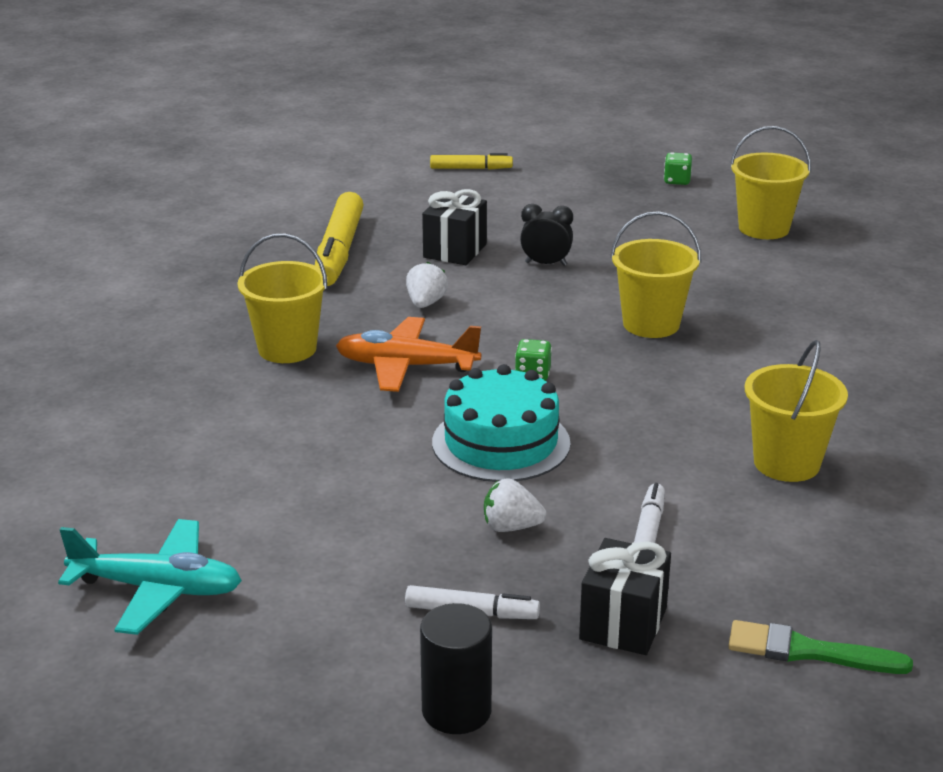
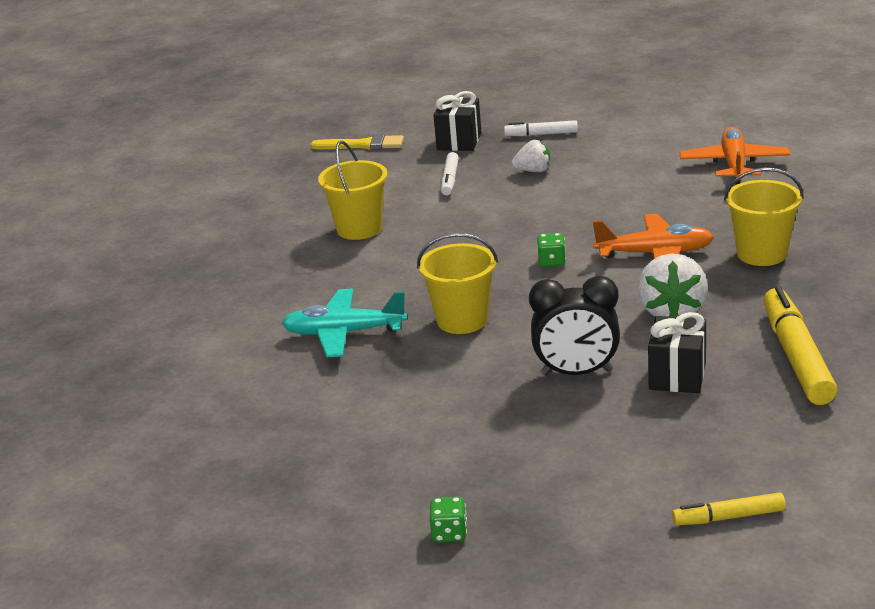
camera: 175 degrees right, 0 degrees up
turquoise plane [58,519,242,635] -> turquoise plane moved to [281,289,408,357]
white strawberry [406,262,448,308] -> white strawberry [638,254,708,317], size x1.71
black cylinder [420,603,492,734] -> none
turquoise cake [432,364,571,482] -> none
black clock [520,204,573,266] -> black clock [529,276,620,376], size x1.63
green brush [728,620,913,674] -> yellow brush [310,134,404,150]
yellow bucket [730,126,811,239] -> none
none -> orange plane [680,127,790,184]

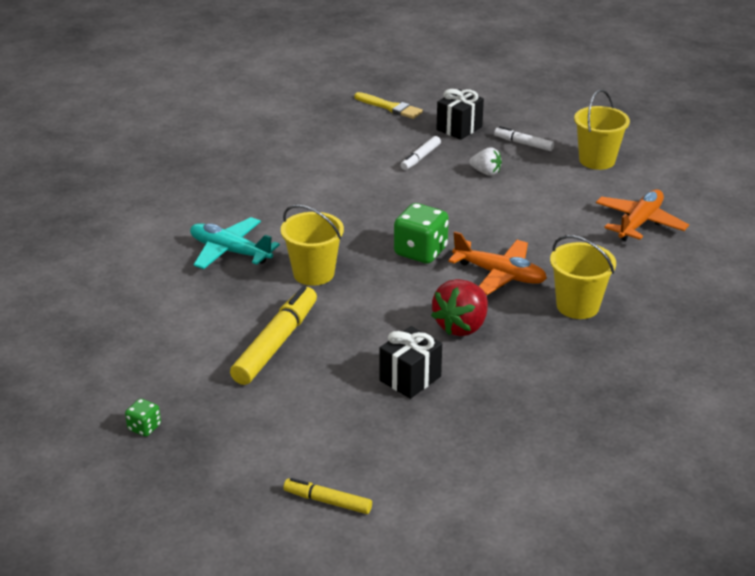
camera: 25 degrees right, 5 degrees up
yellow bucket [318,141,388,240] -> yellow bucket moved to [574,90,630,170]
black clock [529,276,620,376] -> none
green dice [537,233,566,267] -> green dice [394,203,449,264], size x1.98
white strawberry [638,254,708,317] -> red strawberry [431,279,488,336]
yellow marker [763,286,837,405] -> yellow marker moved to [230,286,317,385]

